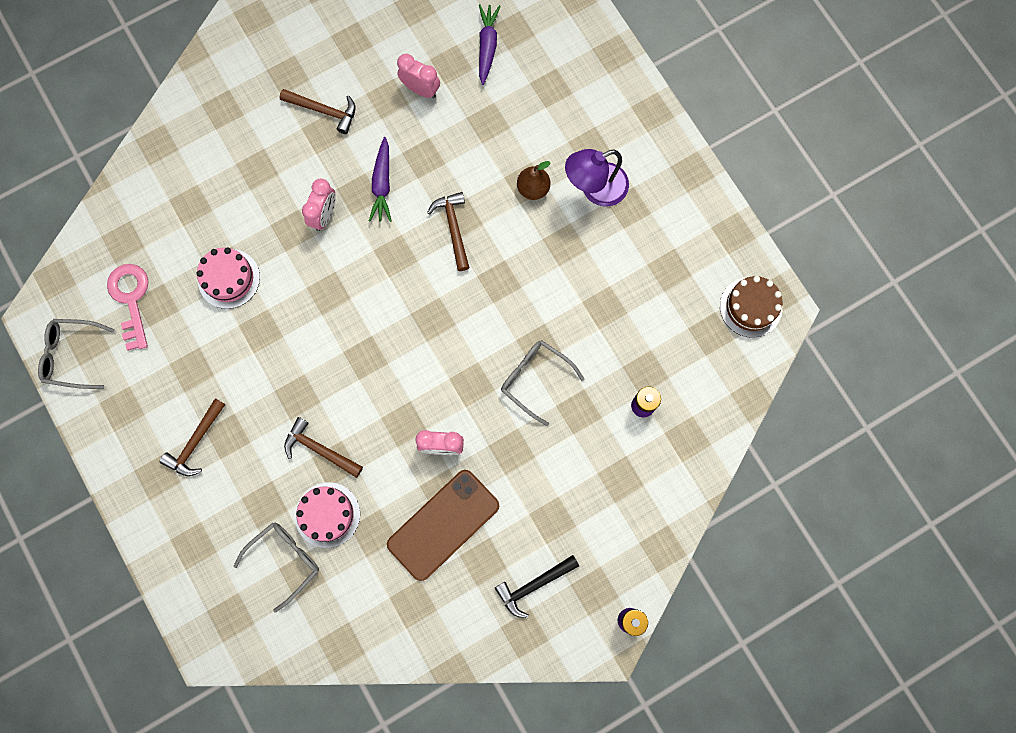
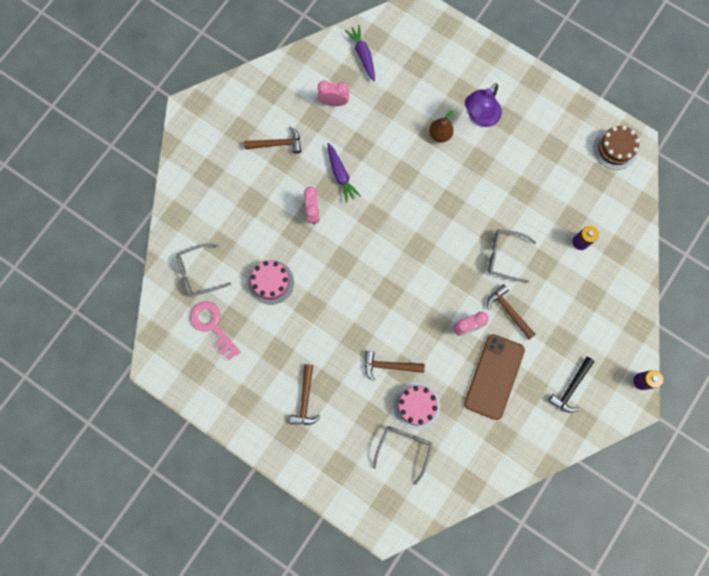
camera: 25 degrees left, 0 degrees up
grey glasses [38,319,115,389] -> grey glasses moved to [176,244,231,297]
brown hammer [427,192,470,271] -> brown hammer moved to [487,284,536,339]

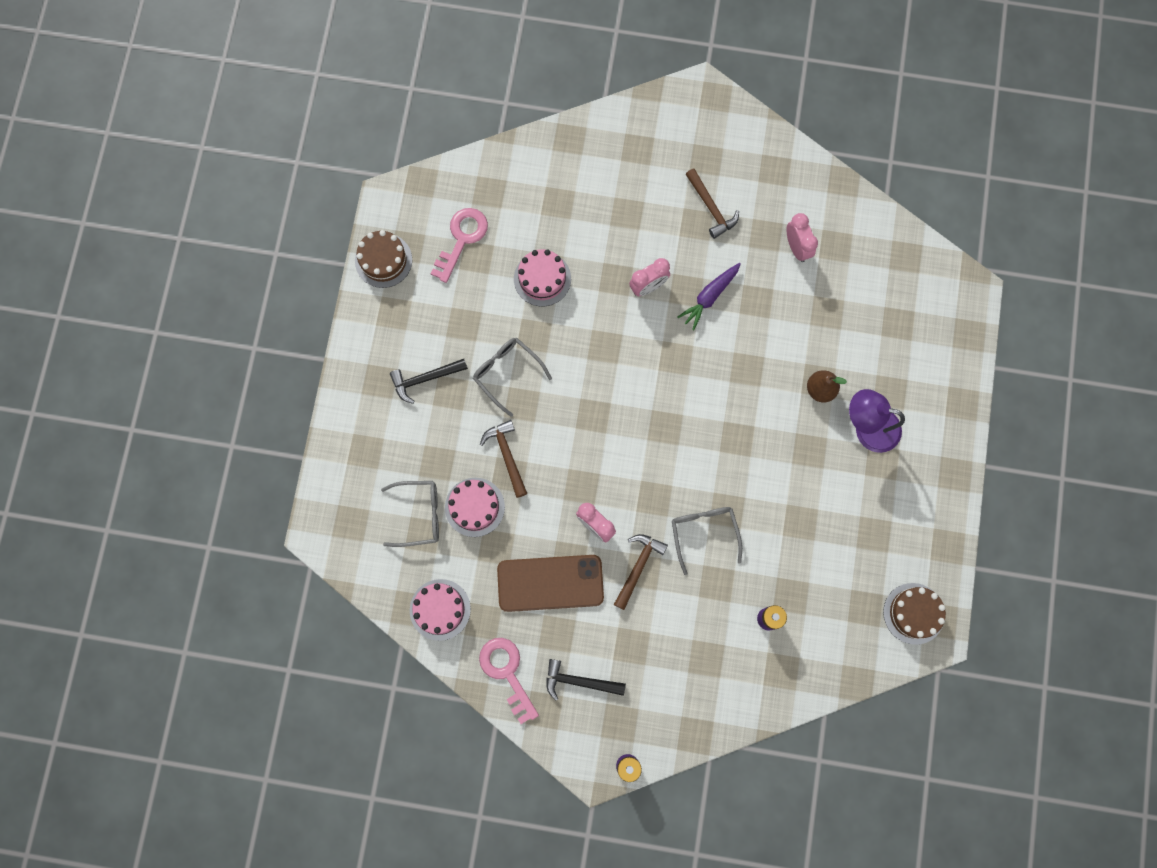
camera: 65 degrees right, 0 degrees up
grey glasses [176,244,231,297] -> grey glasses moved to [473,338,552,417]
brown hammer [290,364,321,425] -> black hammer [390,359,468,404]
purple carrot [345,25,375,81] -> none
none -> brown cake [355,230,412,288]
none -> pink cake [410,579,471,641]
none -> pink key [479,638,539,724]

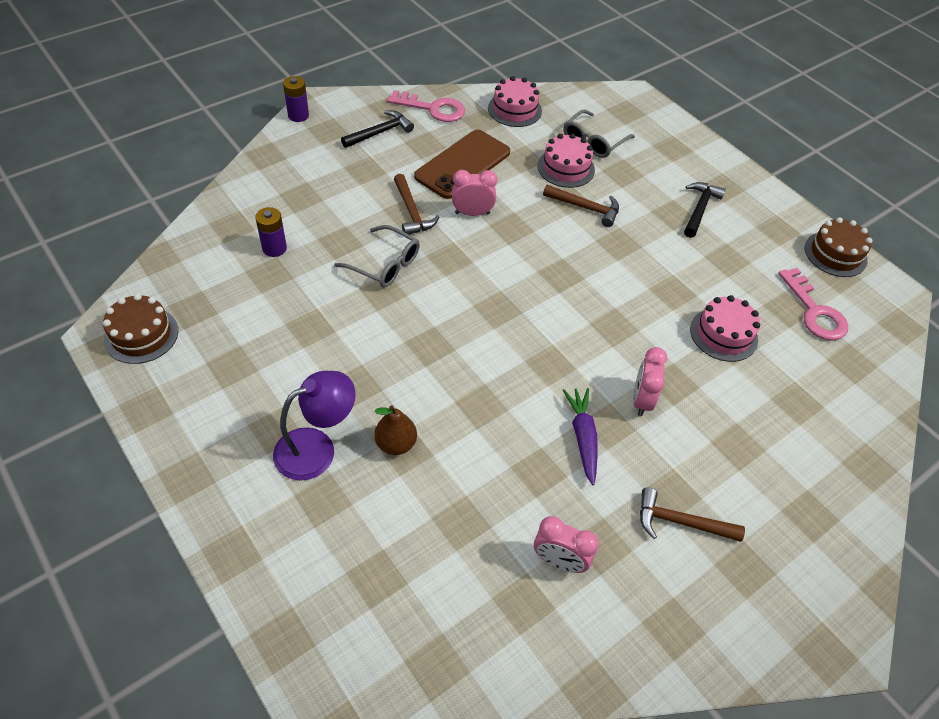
camera: 130 degrees right, 25 degrees down
grey glasses [473,338,552,417] -> none

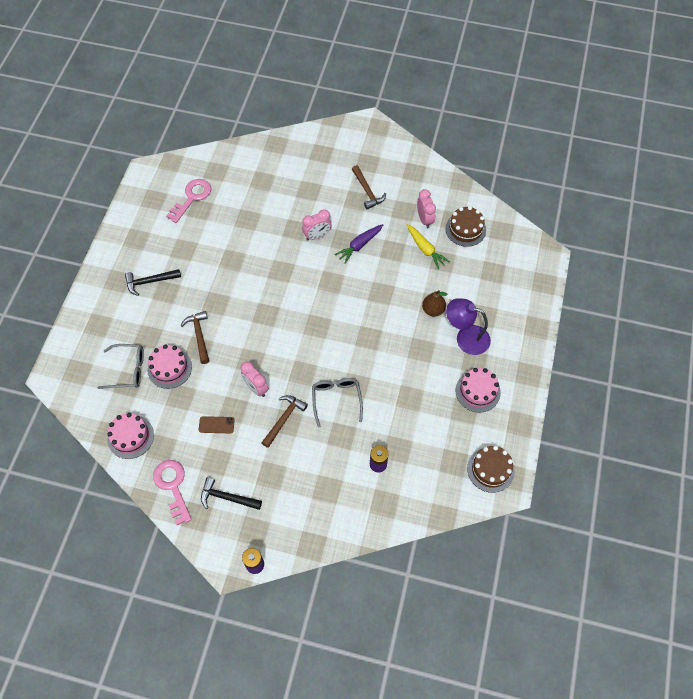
camera: 125 degrees left, 10 degrees up
brown phone [414,130,510,199] -> brown phone [199,416,235,433], size x0.44
pink cake [690,295,760,362] -> pink cake moved to [456,368,501,412]
brown cake [805,217,873,277] -> brown cake moved to [445,206,486,247]
none -> yellow carrot [407,224,450,270]

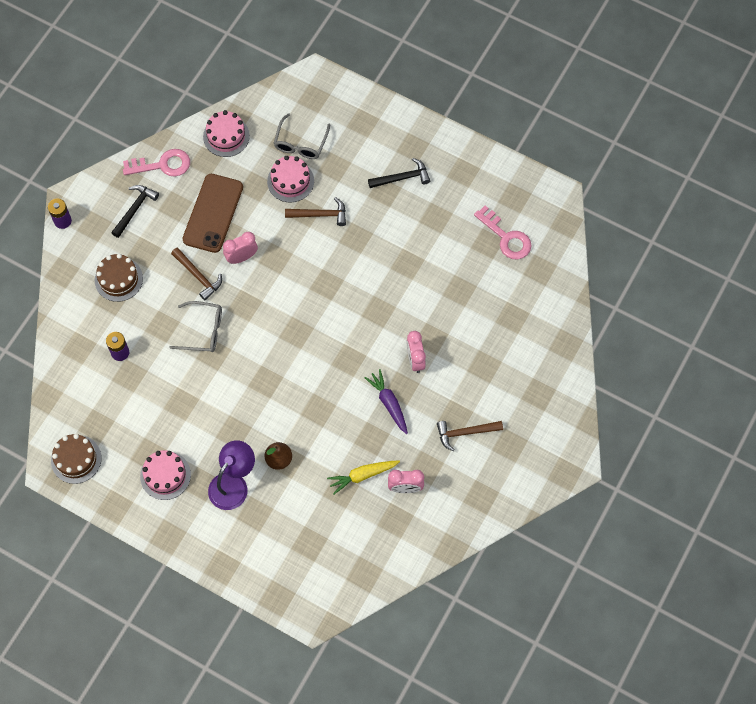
camera: 105 degrees right, 5 degrees up
black hammer [125,269,181,296] -> black hammer turned 75 degrees clockwise [368,158,430,188]
brown phone [199,416,235,433] -> brown phone [183,174,243,253], size x2.27
brown cake [445,206,486,247] -> brown cake moved to [95,254,143,302]

